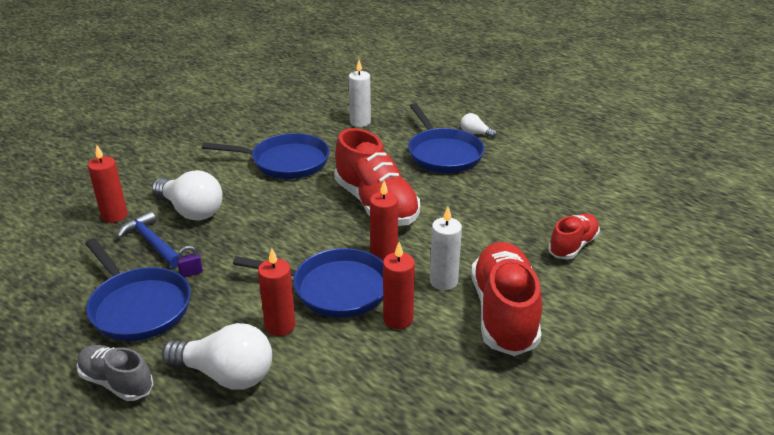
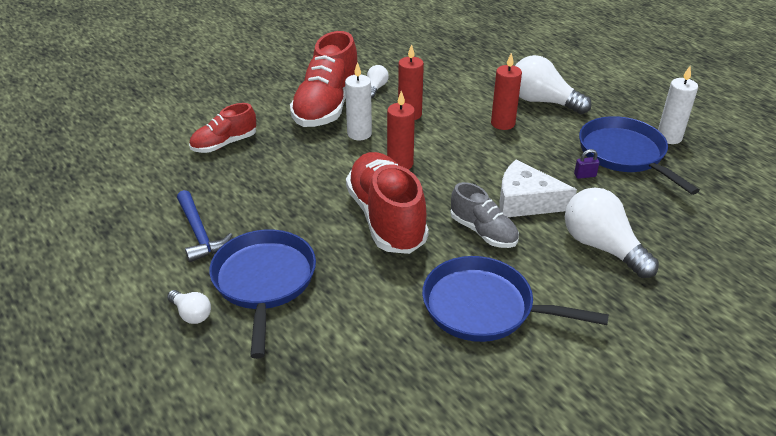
camera: 165 degrees left, 5 degrees up
grey shoe [77,345,153,401] -> grey shoe moved to [450,182,519,248]
red candle [88,145,128,223] -> none
blue hammer [117,211,179,268] -> blue hammer moved to [177,190,233,262]
blue pan [233,248,383,318] -> none
white candle [349,60,371,127] -> white candle moved to [658,66,698,144]
none -> white light bulb [367,65,389,98]
none -> white cheese [500,160,577,217]

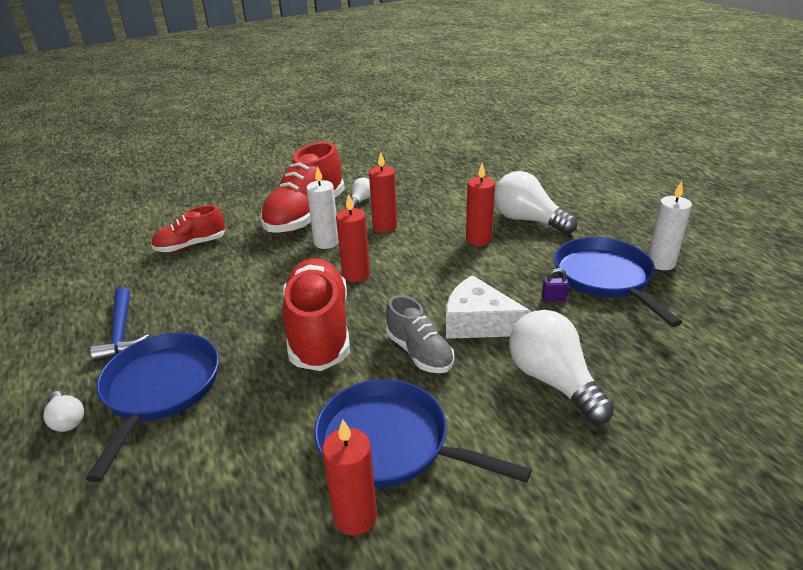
camera: 10 degrees right, 5 degrees down
none -> red candle [322,419,377,535]

